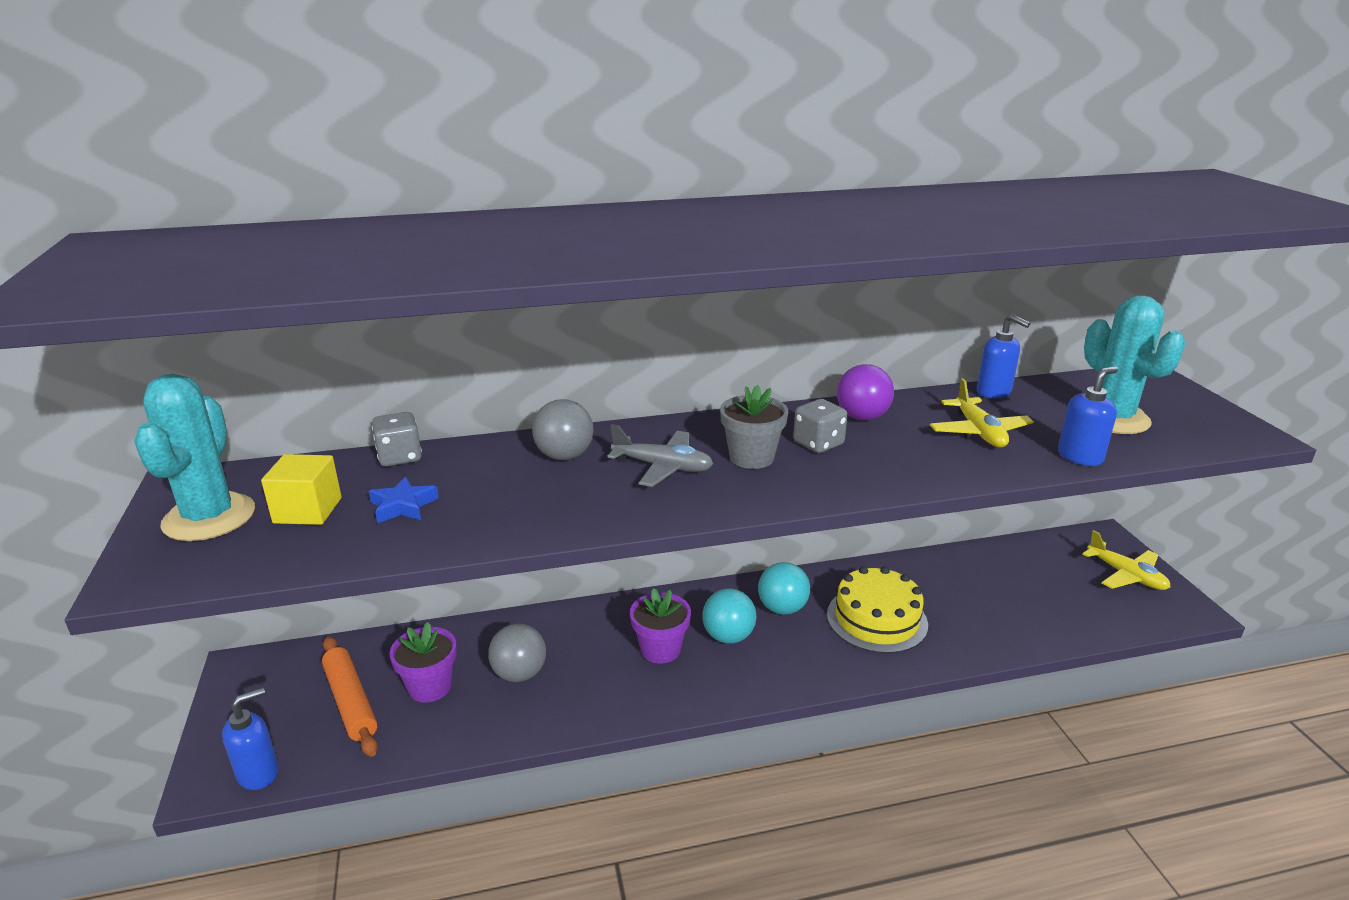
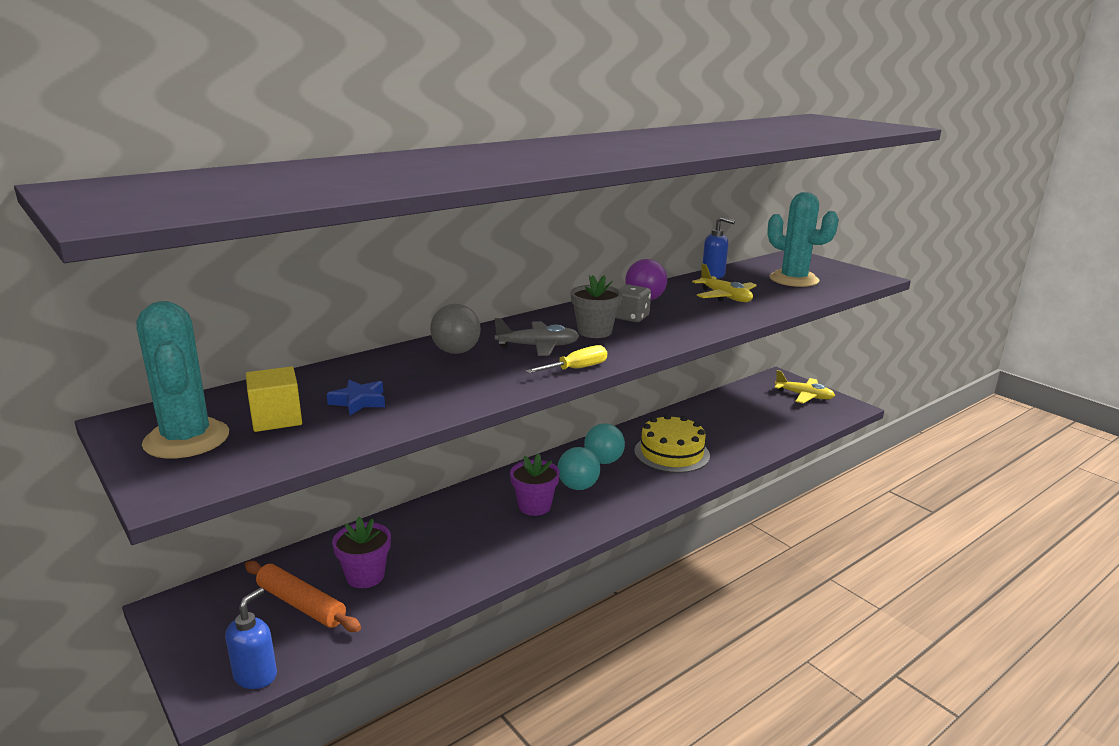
camera: 25 degrees left, 5 degrees down
grey dice [372,412,422,467] -> none
grey ball [488,624,546,682] -> none
blue soap dispenser [1058,366,1118,466] -> none
none -> yellow screwdriver [526,345,607,373]

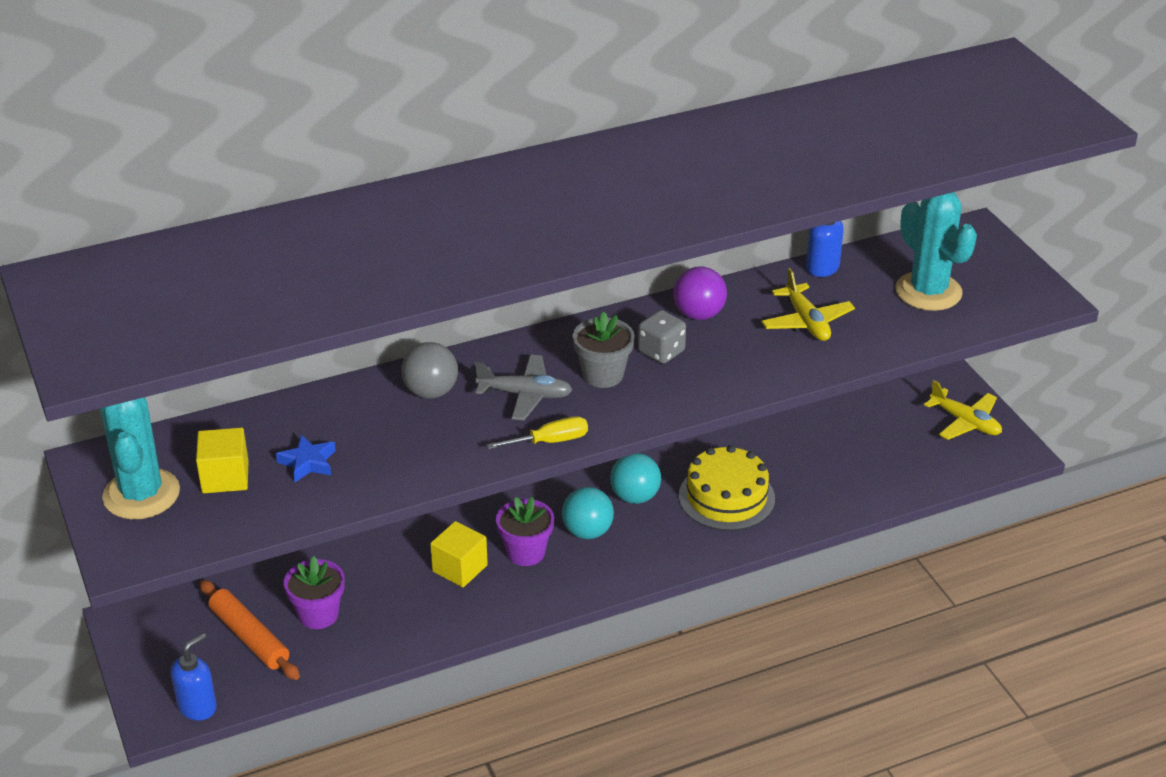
camera: 15 degrees right, 15 degrees up
none -> yellow cube [430,521,488,587]

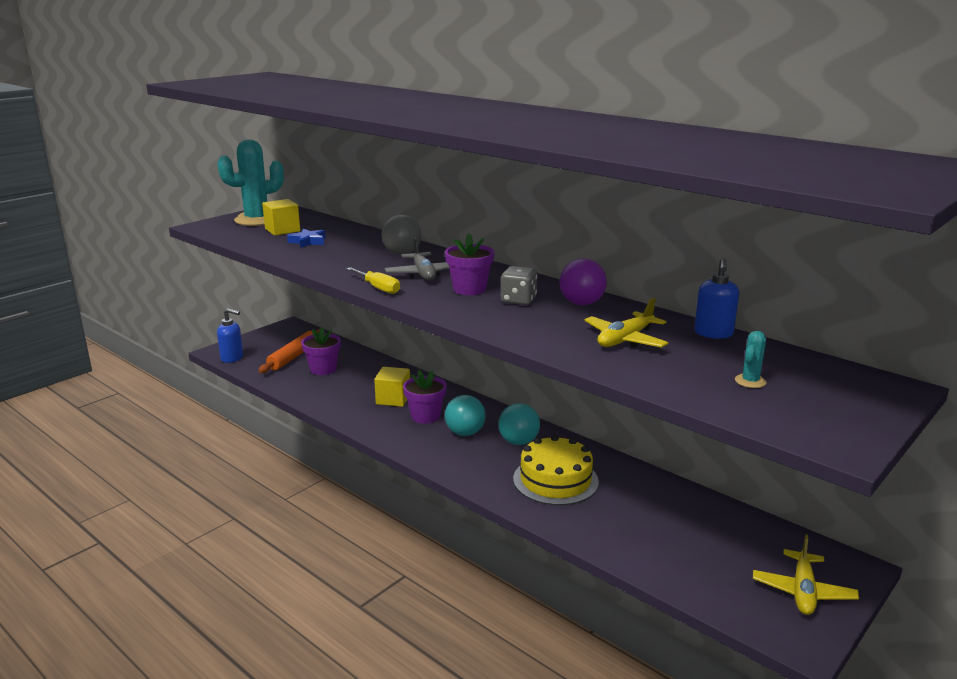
camera: 65 degrees right, 15 degrees down
grey flower pot [573,312,635,388] -> purple flower pot [445,233,495,295]
turquoise cactus [895,192,977,311] -> turquoise cactus [735,331,767,388], size x0.42

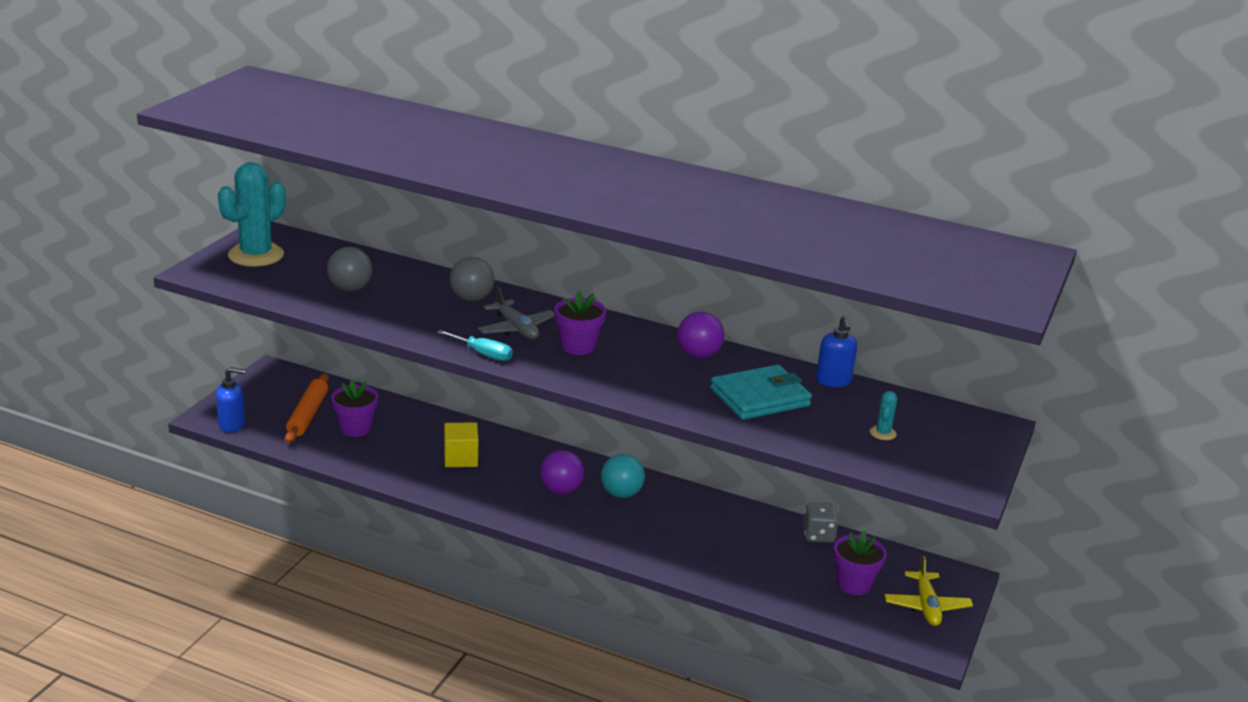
camera: 20 degrees left, 5 degrees up
yellow cube [262,199,300,236] -> none
blue star [287,229,325,248] -> grey ball [327,247,372,292]
yellow screwdriver [346,267,400,294] -> turquoise screwdriver [437,330,513,361]
purple flower pot [403,370,447,424] -> purple flower pot moved to [833,530,887,595]
turquoise ball [445,395,486,436] -> purple ball [540,450,584,495]
grey dice [501,266,537,305] -> grey dice moved to [803,502,839,543]
yellow cake [513,435,599,505] -> none
yellow plane [585,298,669,348] -> turquoise wallet [710,365,812,420]

